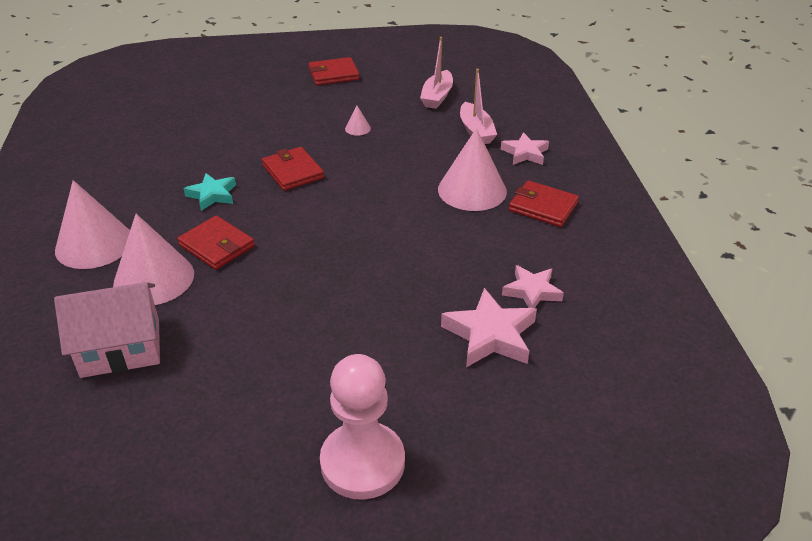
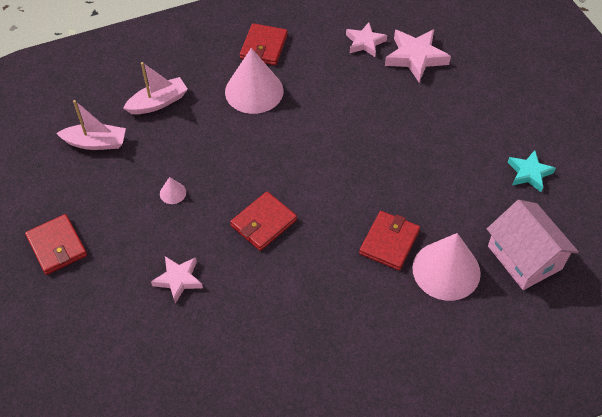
camera: 105 degrees left, 15 degrees up
pink cone [55,180,130,269] -> none
turquoise star [183,173,236,211] -> turquoise star moved to [508,150,556,192]
pink pawn [320,354,405,500] -> none
pink star [501,132,549,165] -> pink star moved to [151,256,203,303]

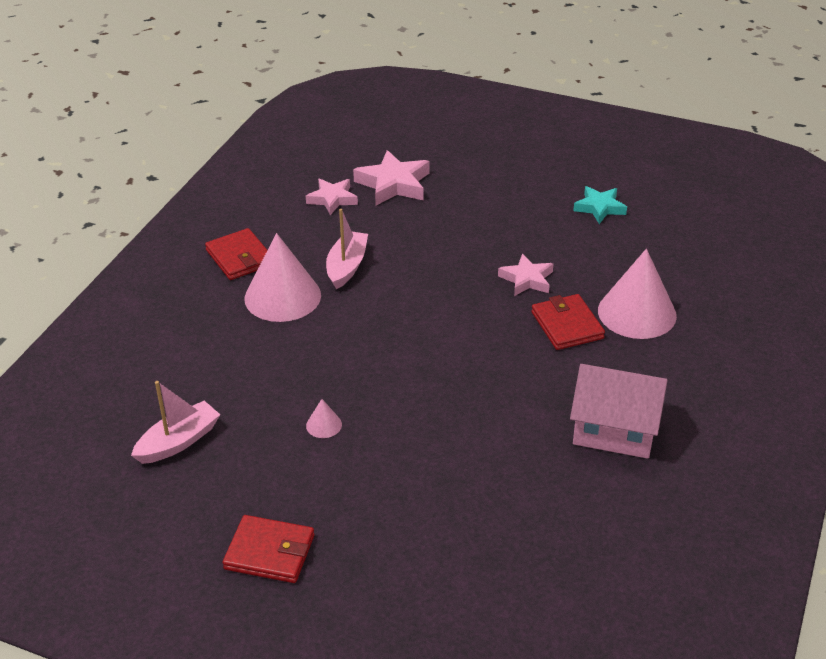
camera: 45 degrees left, 15 degrees down
pink boat [123,62,188,115] -> pink boat moved to [326,209,368,289]
pink star [151,256,203,303] -> pink star moved to [498,254,553,296]
red wallet [230,192,297,251] -> none
pink house [487,200,579,290] -> pink house moved to [570,364,668,459]

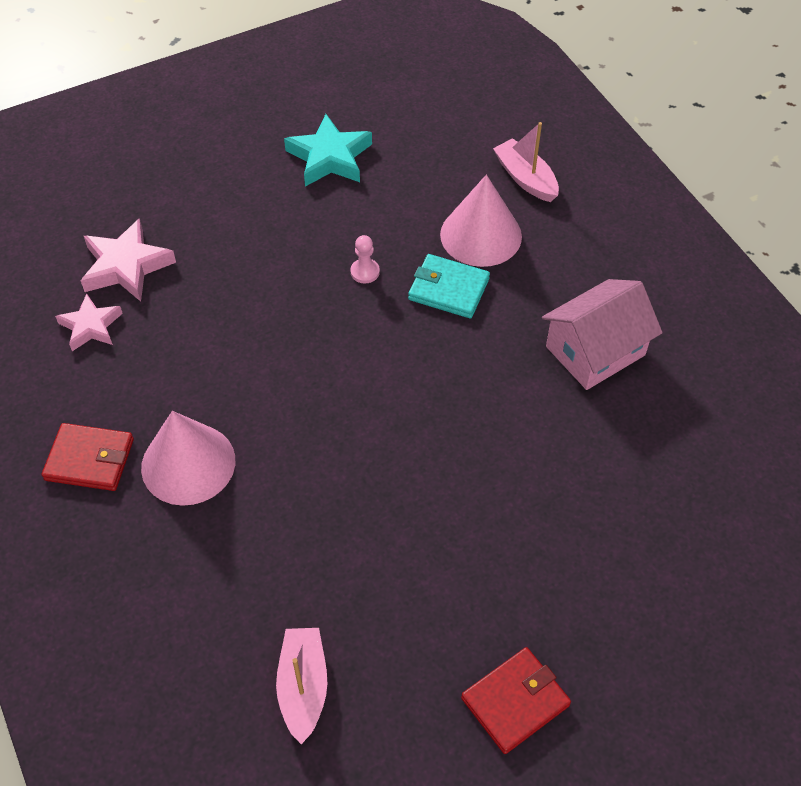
camera: 50 degrees left, 15 degrees up
pink cone [306,399,342,438] -> none
pink boat [326,209,368,289] -> pink boat moved to [493,122,559,202]
pink star [498,254,553,296] -> pink pawn [350,235,380,284]
red wallet [532,294,605,350] -> turquoise wallet [408,254,490,318]
turquoise star [573,186,627,224] -> turquoise star [284,114,372,187], size x1.52

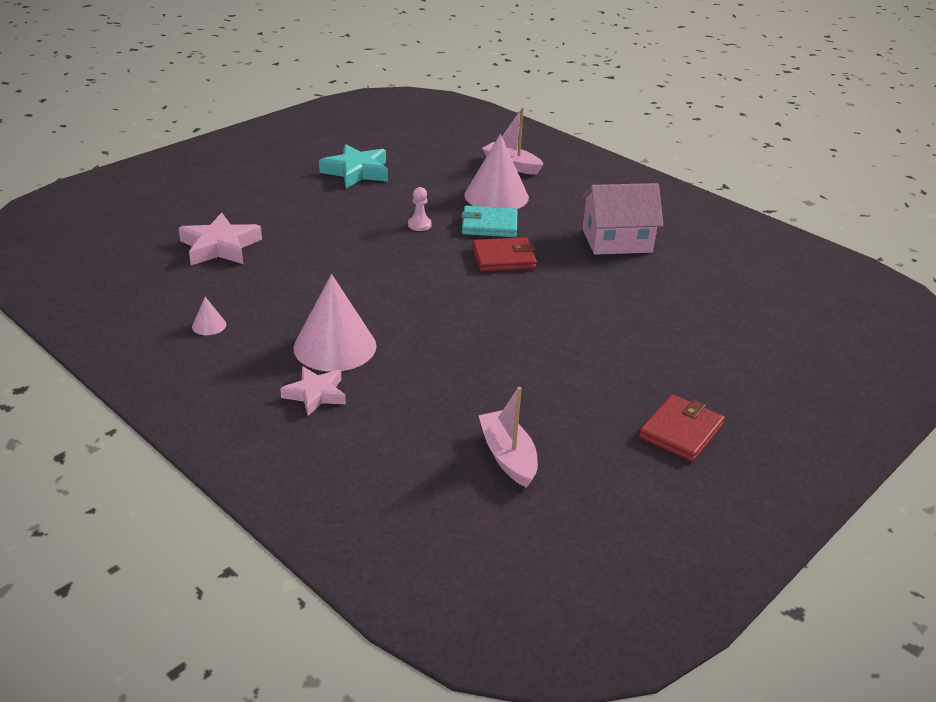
camera: 20 degrees left, 20 degrees down
red wallet [42,423,134,491] -> red wallet moved to [472,237,537,271]
pink star [55,294,123,351] -> pink star moved to [280,366,346,416]
pink house [542,279,663,390] -> pink house turned 45 degrees clockwise [581,183,663,255]
none -> pink cone [192,297,226,335]

